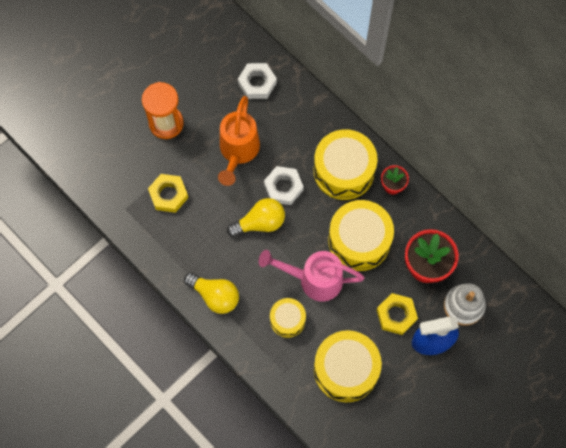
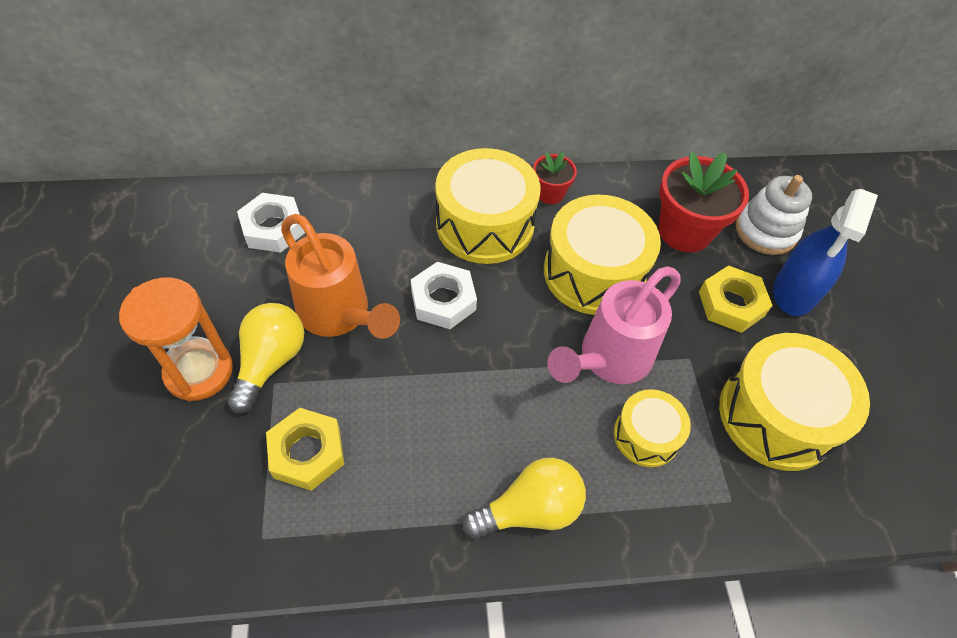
camera: 55 degrees left, 15 degrees down
yellow light bulb [227,198,285,237] -> yellow light bulb moved to [227,303,304,413]

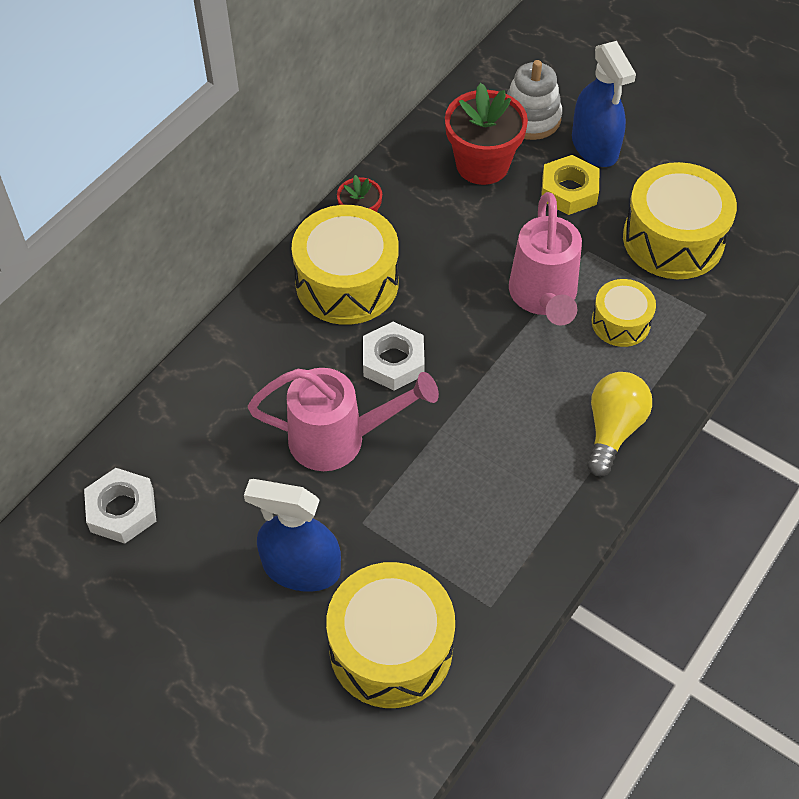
camera: 45 degrees left, 0 degrees up
orange hourglass [119,278,233,401] -> blue spray bottle [244,479,341,592]
yellow light bulb [227,303,304,413] -> none
white nut [237,193,305,253] -> white nut moved to [84,468,156,544]
yellow nut [266,408,344,491] -> none
orange watering can [281,214,400,339] -> pink watering can [248,368,439,471]
yellow drum [544,195,661,315] -> yellow drum moved to [326,562,455,708]

